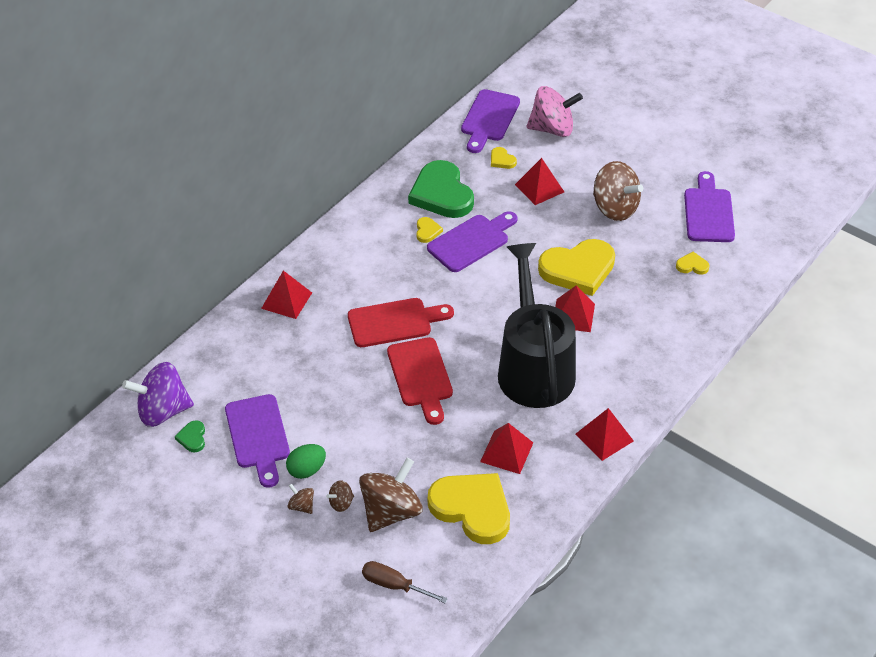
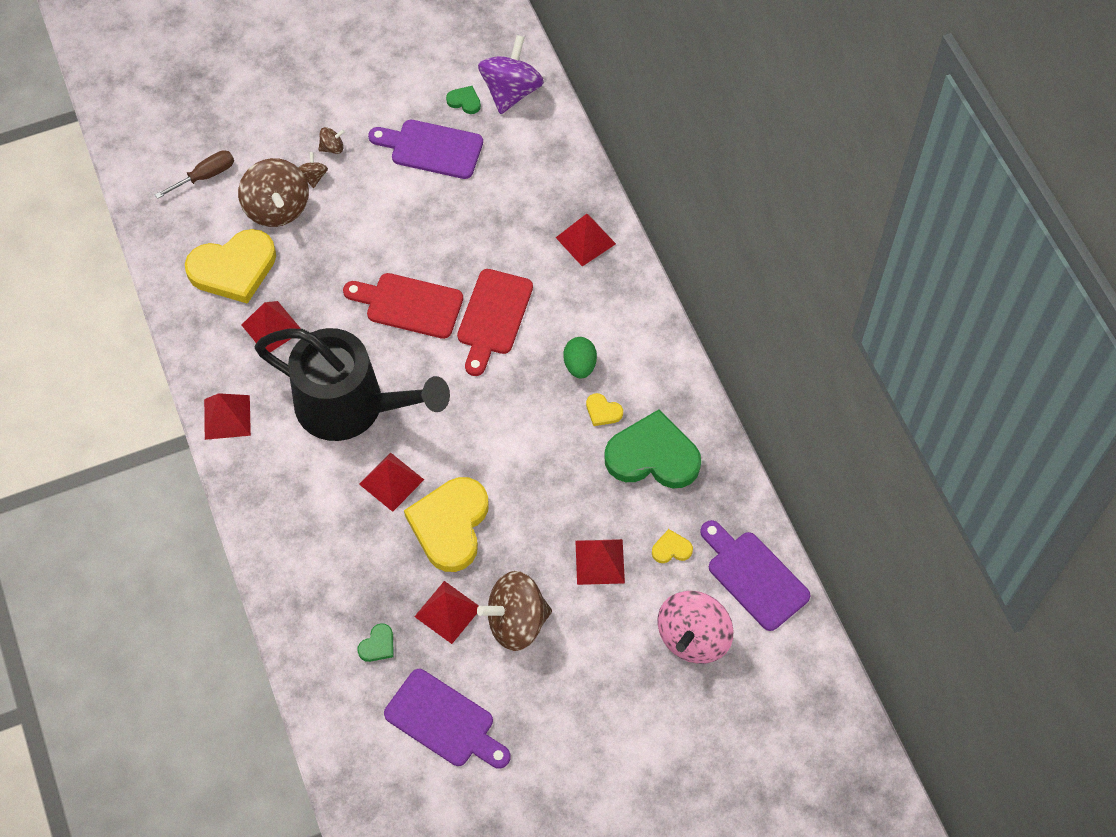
camera: 120 degrees right, 15 degrees up
green egg [286,444,326,479] -> green egg moved to [563,337,597,378]
purple cutting board [427,211,518,272] -> none
yellow heart [676,252,710,275] -> green heart [357,623,394,662]
none -> red pyramid [414,581,479,644]

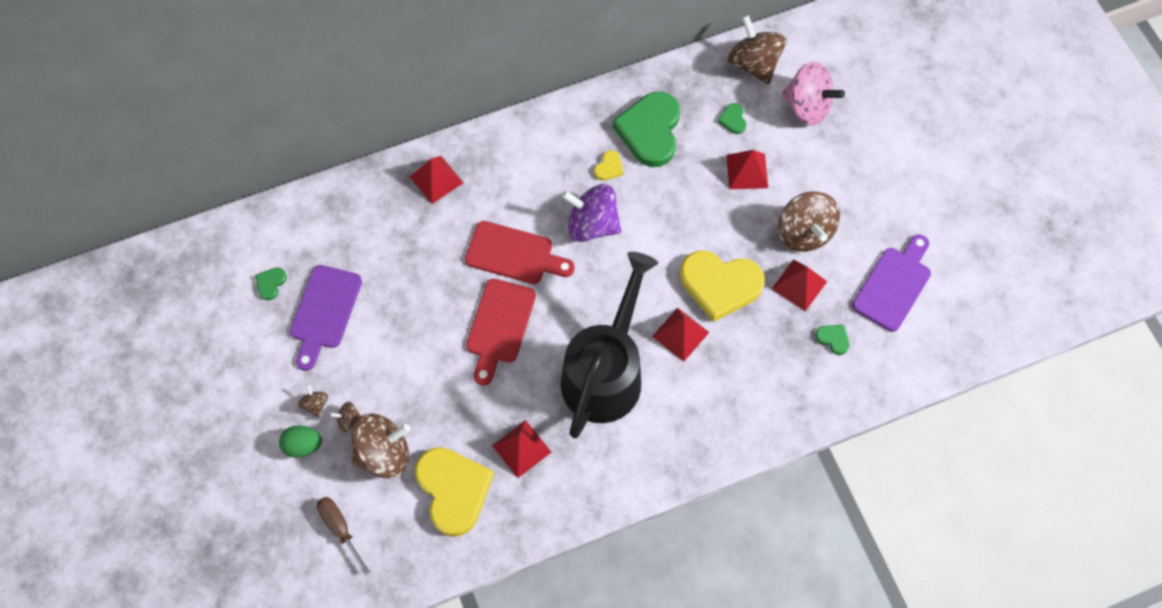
camera: 90 degrees left, 5 degrees up
red pyramid [204,393,251,440] -> none
purple spinning top [478,35,544,114] -> purple spinning top moved to [561,184,621,242]
green egg [563,337,597,378] -> green egg moved to [279,425,322,458]
yellow heart [652,529,693,563] -> green heart [718,103,746,134]
purple cutting board [700,520,811,631] -> brown spinning top [727,15,786,84]

